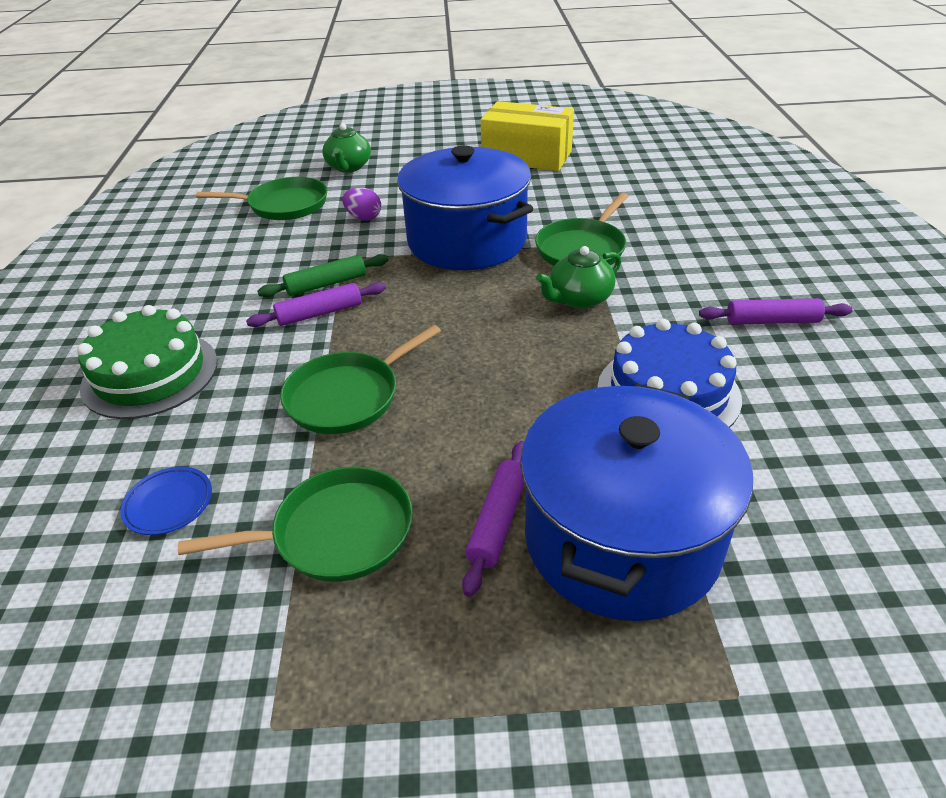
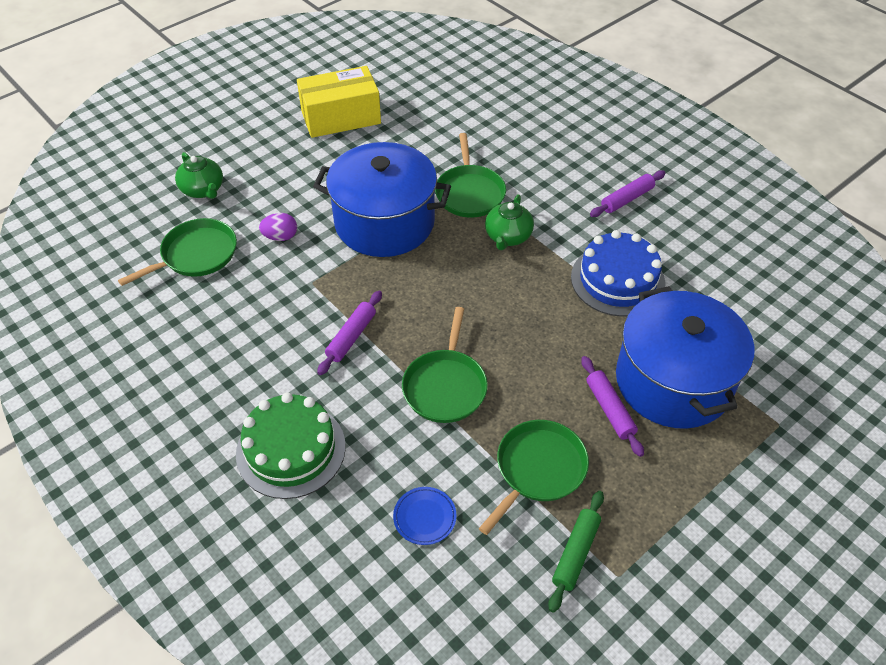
camera: 40 degrees left, 10 degrees up
green rolling pin [258,254,389,297] -> green rolling pin moved to [548,491,604,613]

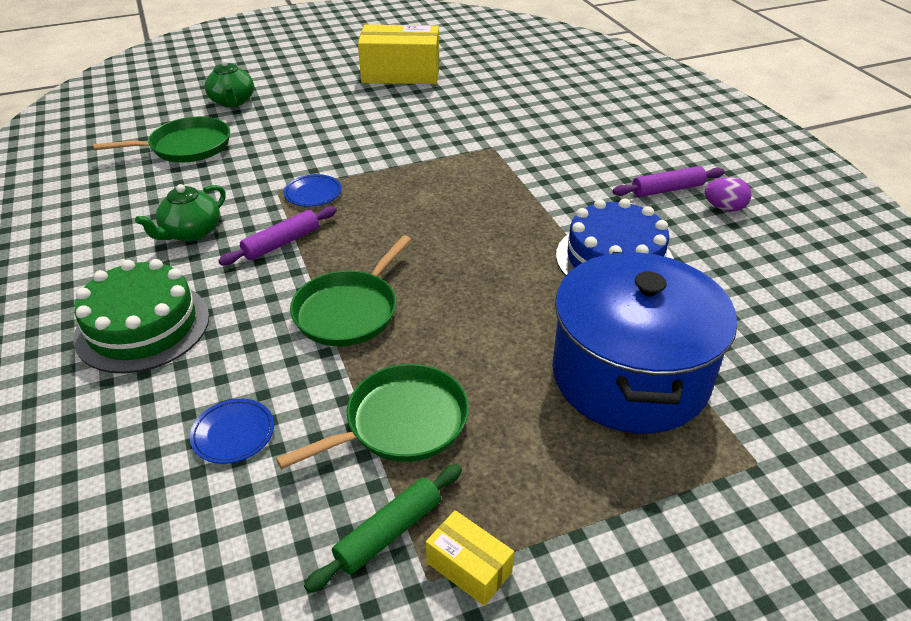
camera: 20 degrees right, 10 degrees down
purple egg [259,213,297,241] -> purple egg moved to [705,177,752,212]
blue pot [313,142,451,257] -> none
green pan [435,133,506,217] -> none
green teapot [485,194,534,250] -> green teapot moved to [135,184,226,242]
purple rolling pin [581,356,644,457] -> none
none -> blue plate [283,174,342,207]
none -> yellow box [426,510,514,606]

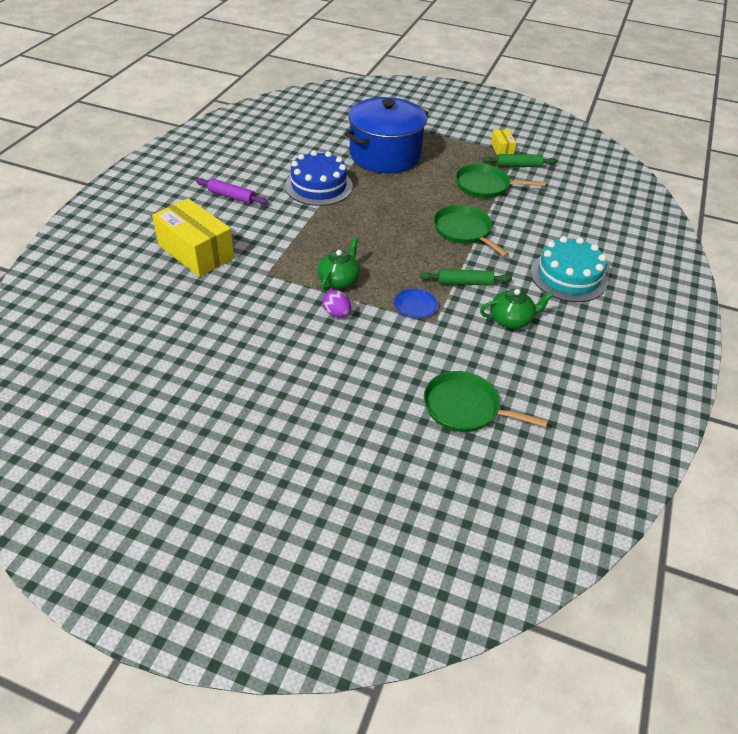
camera: 140 degrees left, 5 degrees up
green cake [73,259,209,373] -> turquoise cake [530,236,608,302]
blue plate [190,399,274,464] -> none
green teapot [205,60,254,108] -> green teapot moved to [317,237,360,291]
purple rolling pin [218,206,337,266] -> green rolling pin [420,269,512,286]
green pan [290,235,411,346] -> green pan turned 105 degrees counterclockwise [433,205,509,257]
yellow box [358,24,439,84] -> yellow box moved to [152,198,234,277]
purple egg [705,177,752,212] -> purple egg moved to [322,290,351,318]

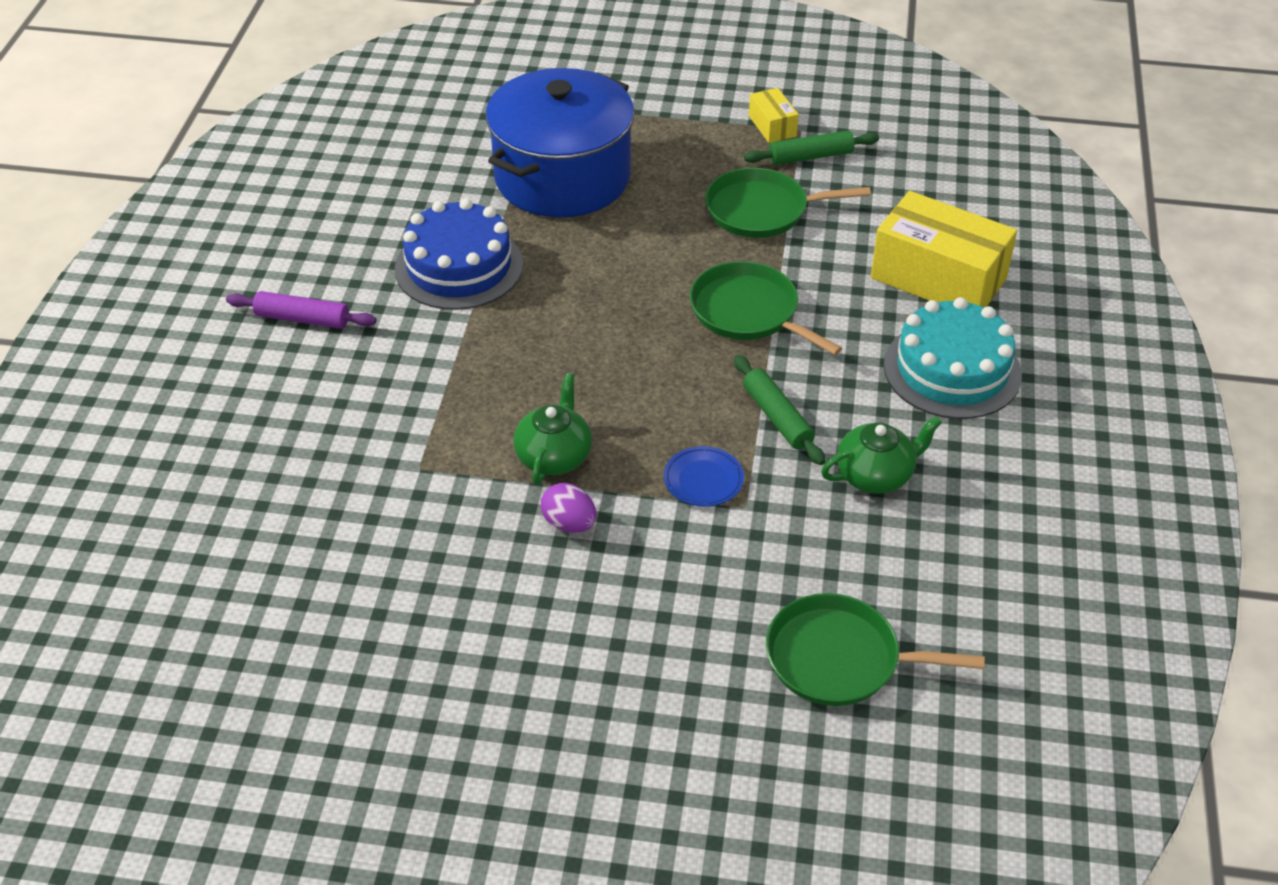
camera: 10 degrees left, 0 degrees up
yellow box [152,198,234,277] -> yellow box moved to [871,191,1017,307]
green rolling pin [420,269,512,286] -> green rolling pin turned 75 degrees clockwise [734,355,825,465]

